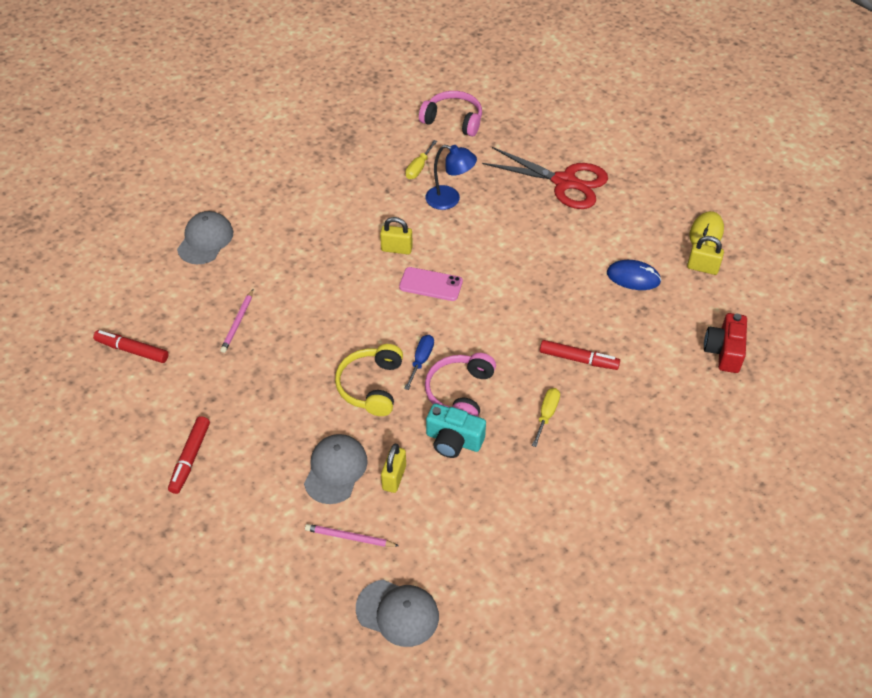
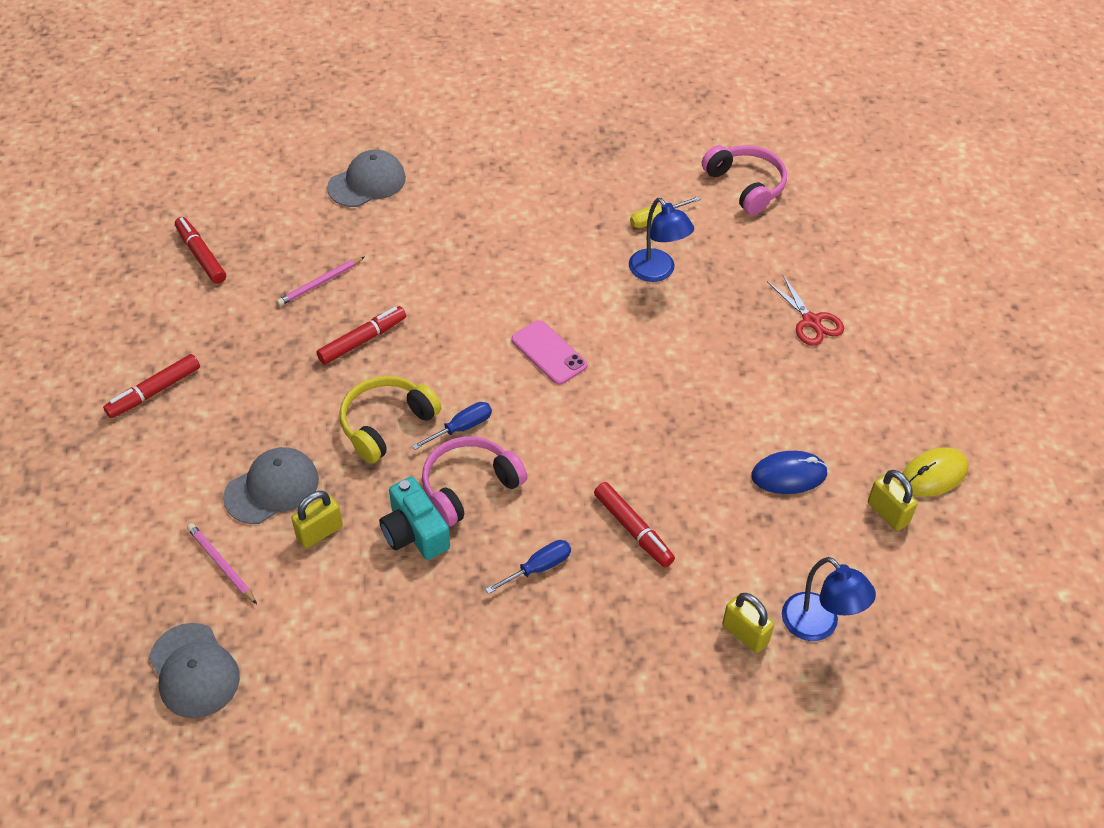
camera: 35 degrees right, 0 degrees up
yellow padlock [380,217,413,254] -> yellow padlock moved to [722,593,774,653]
red scissors [482,147,608,209] -> red scissors [767,274,844,346], size x0.55
yellow screwdriver [532,388,560,447] -> blue screwdriver [485,540,571,594]
blue mouse [607,260,662,290] -> blue mouse turned 60 degrees counterclockwise [751,451,828,494]
red camera [704,313,747,373] -> blue lamp [782,557,876,641]
none -> red marker [316,306,406,365]

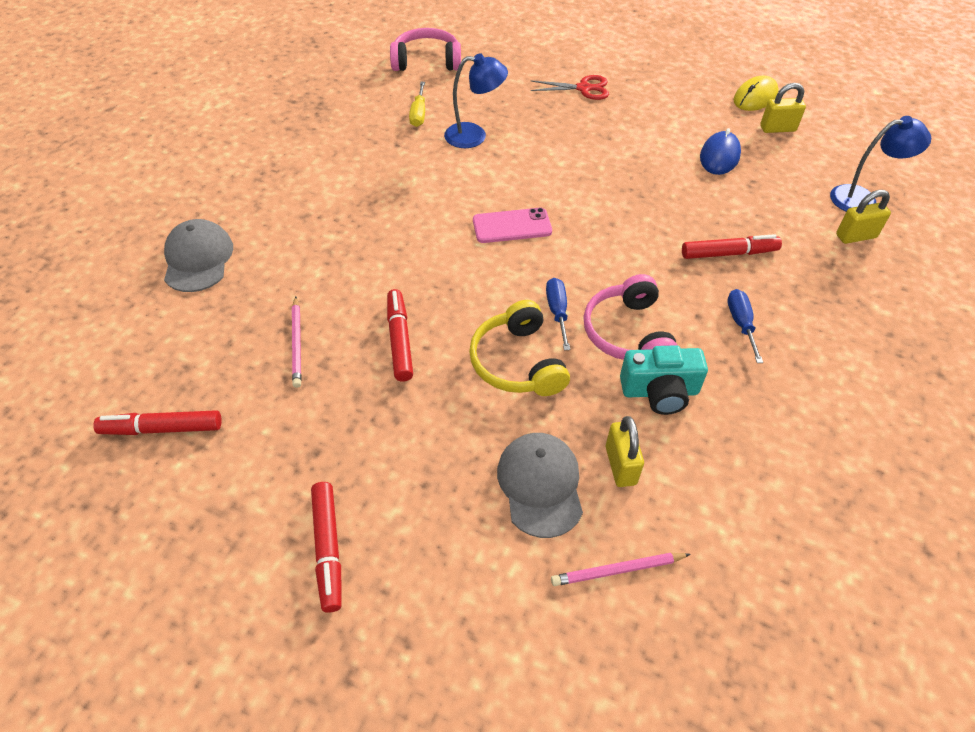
camera: 60 degrees left, 0 degrees up
grey cap [149,623,240,718] -> none
yellow mouse [901,447,969,497] -> yellow mouse turned 45 degrees clockwise [734,76,779,111]

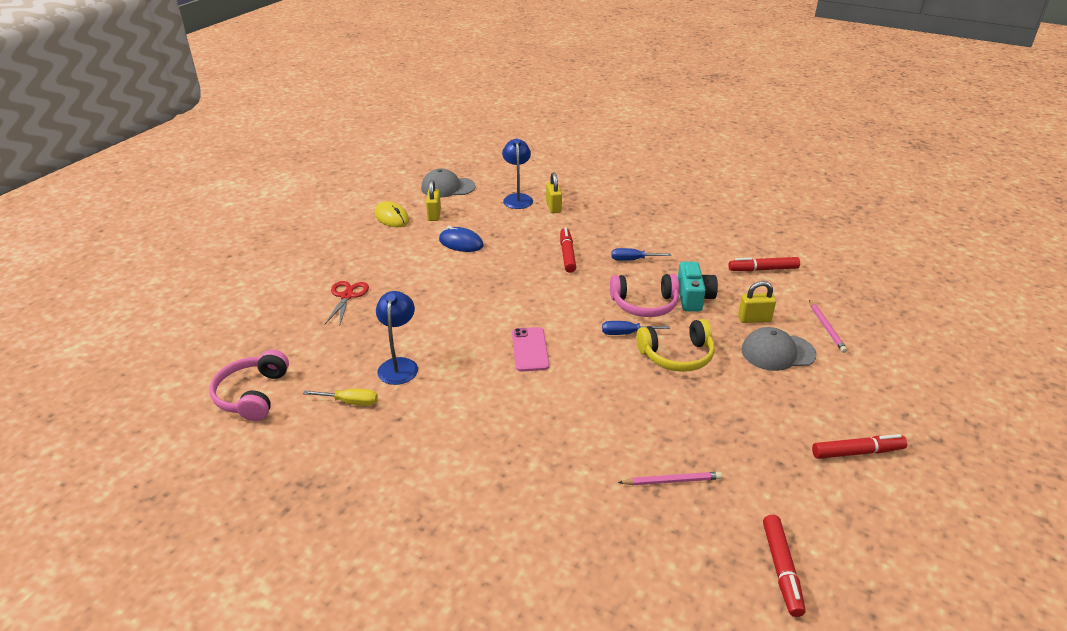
camera: 85 degrees left, 15 degrees down
grey cap [164,219,233,292] -> grey cap moved to [421,168,476,198]
red marker [387,289,413,381] -> red marker moved to [728,257,800,271]

